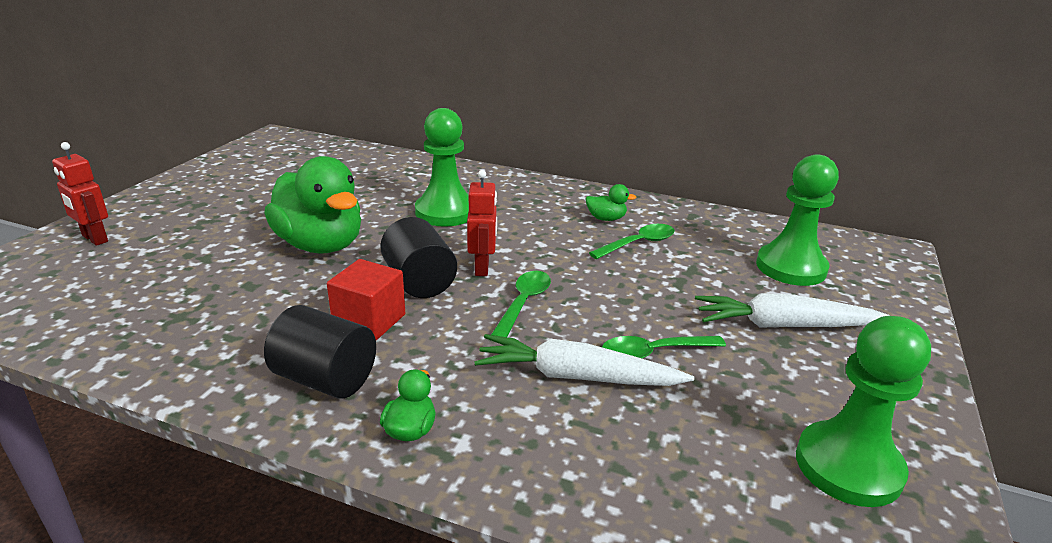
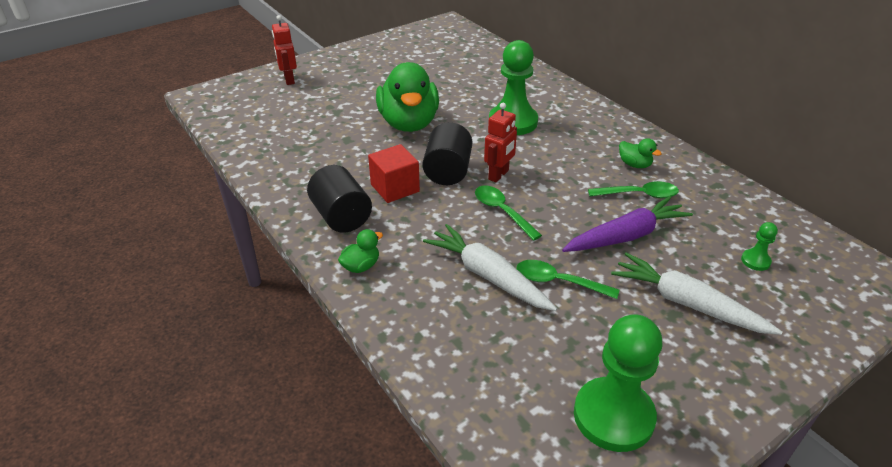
camera: 35 degrees right, 10 degrees up
green spoon [491,271,551,337] -> green spoon turned 90 degrees counterclockwise [475,186,542,241]
green pawn [756,154,839,286] -> green pawn [741,222,778,271], size x0.44
none -> purple carrot [562,196,693,252]

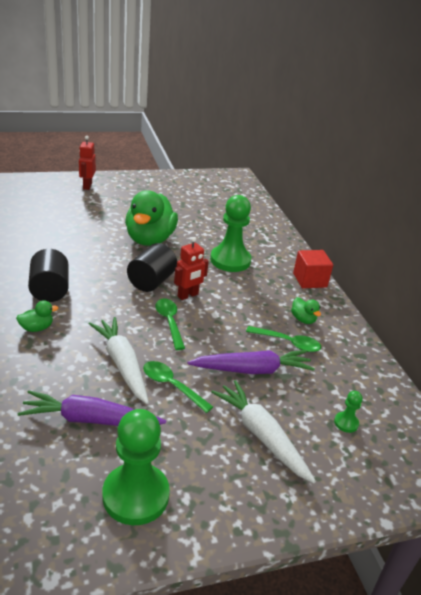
camera: 15 degrees right, 5 degrees down
red cube [368,144,420,203] -> red cube moved to [293,250,333,288]
none -> purple carrot [18,390,166,426]

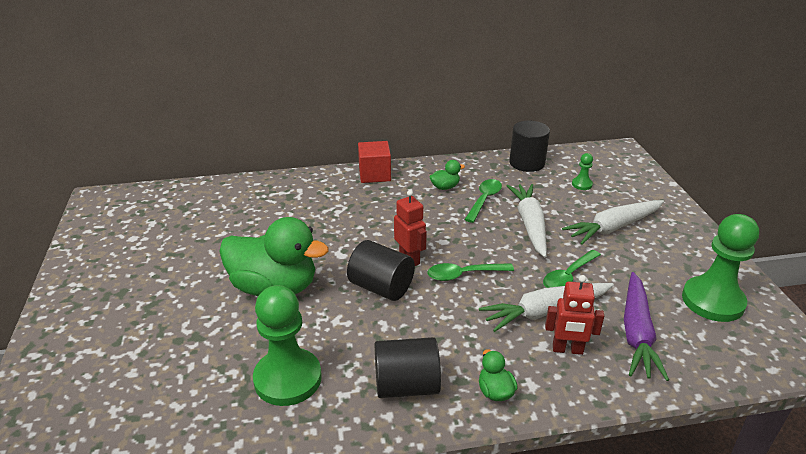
camera: 80 degrees left, 0 degrees up
red robot [79,136,96,190] -> red robot moved to [545,275,604,355]
purple carrot [187,350,315,374] -> white carrot [506,184,547,258]
green pawn [210,195,251,272] -> green pawn moved to [253,285,322,406]
none -> black cylinder [509,121,550,172]

